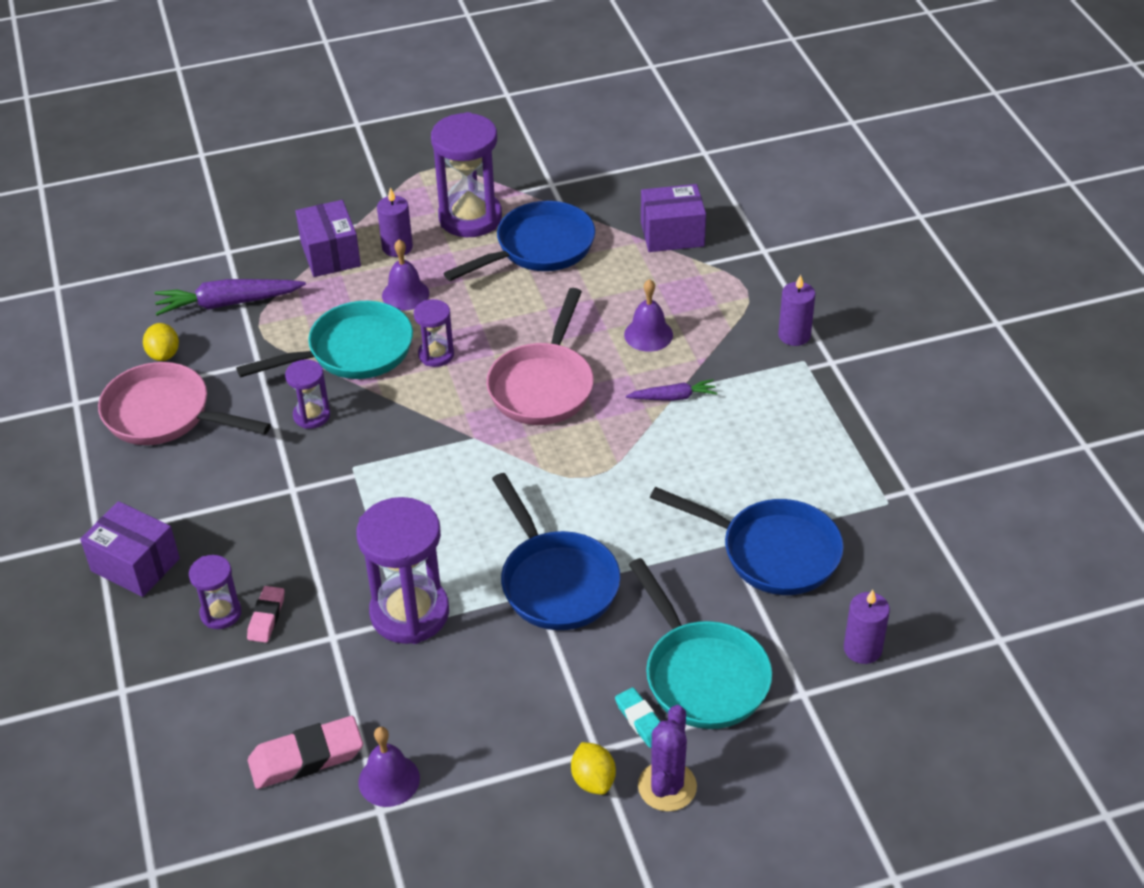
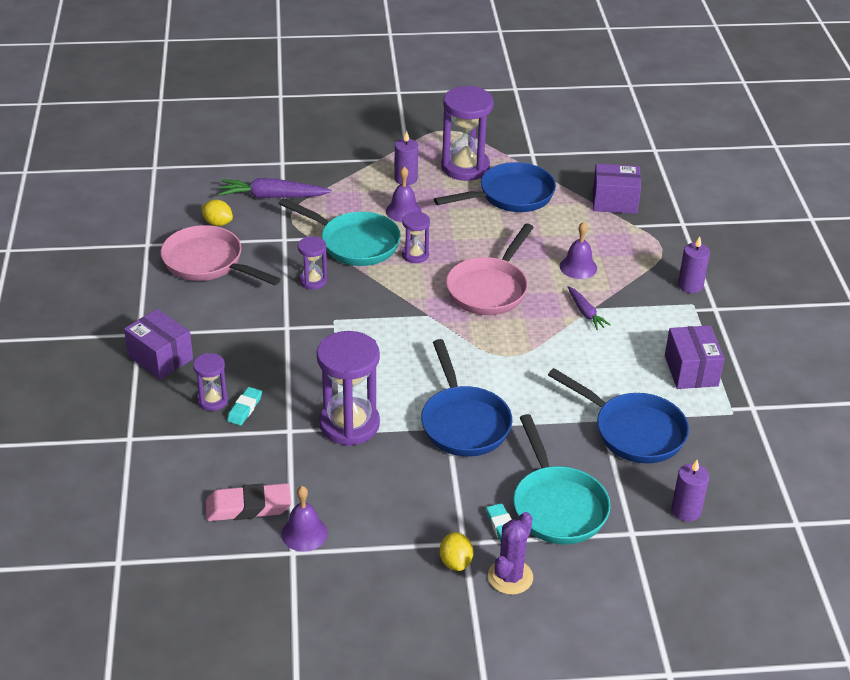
camera: 10 degrees right, 5 degrees down
yellow lemon [143,323,179,361] -> yellow lemon turned 60 degrees counterclockwise [201,200,233,226]
turquoise pan [236,301,413,379] -> turquoise pan turned 45 degrees clockwise [278,198,401,266]
pink eraser [247,586,284,643] -> turquoise eraser [227,387,262,426]
purple box [296,200,361,277] -> purple box moved to [665,325,725,389]
purple carrot [626,379,717,401] -> purple carrot turned 60 degrees clockwise [568,286,611,330]

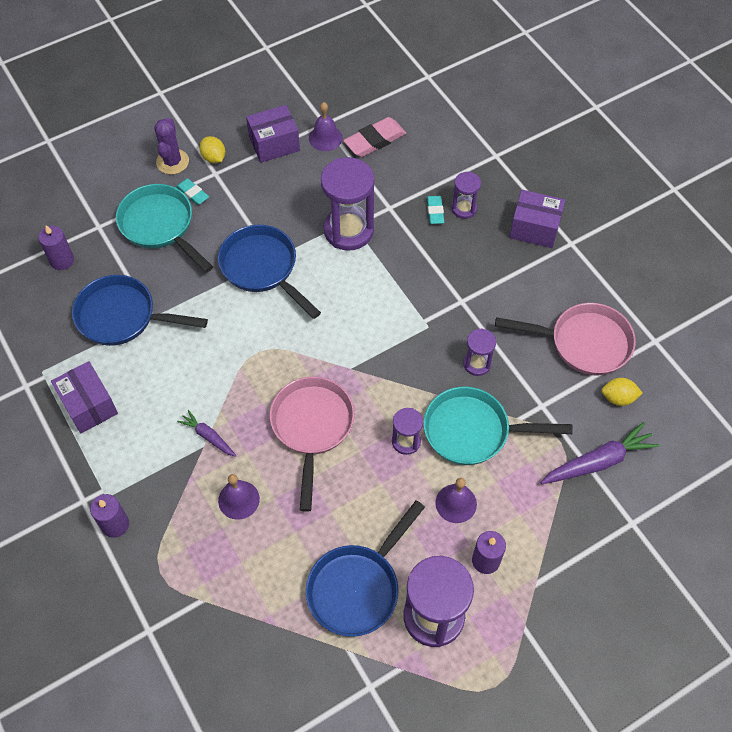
camera: 155 degrees right, 20 degrees up
purple box [593,164,641,214] -> purple box moved to [246,105,300,163]

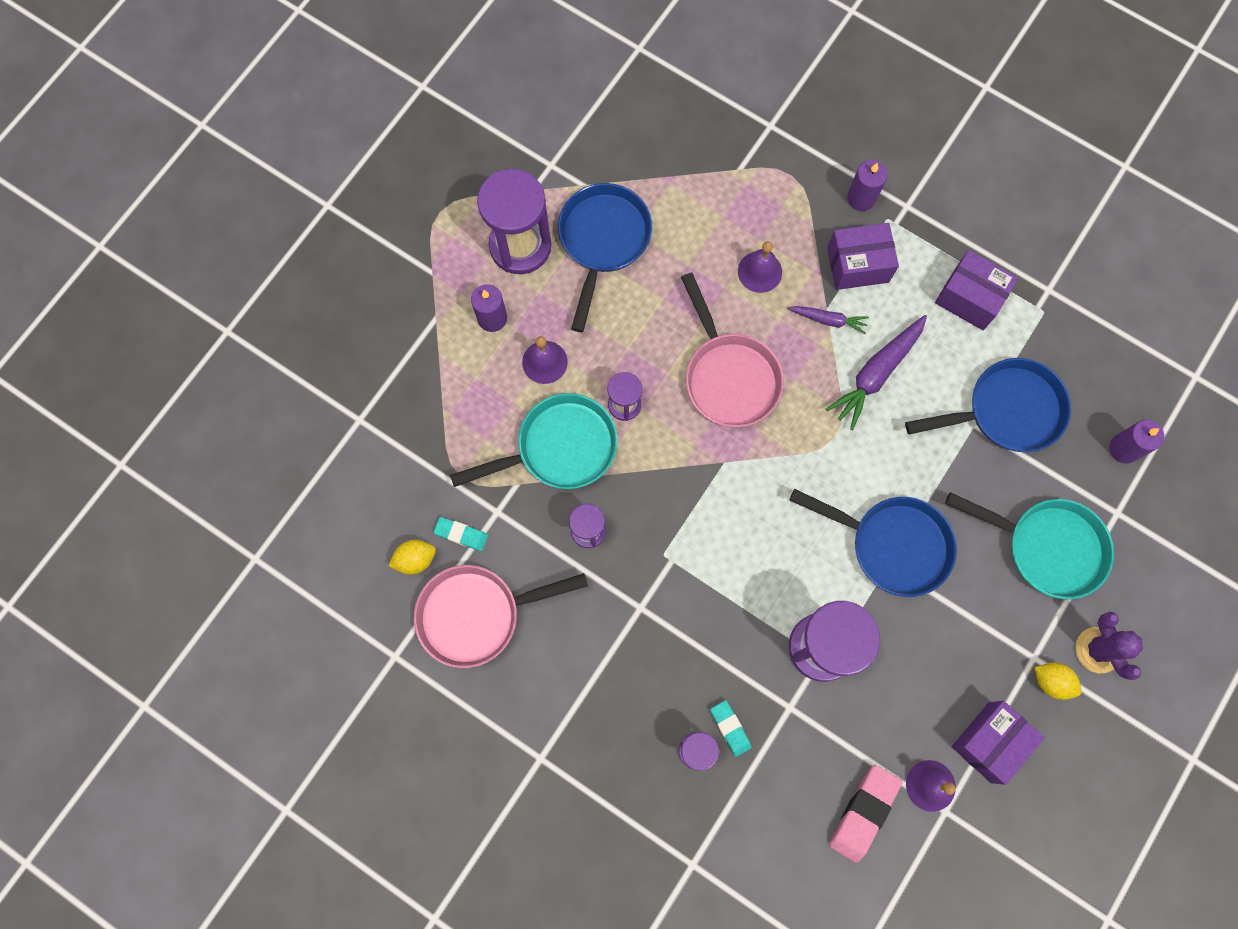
camera: 155 degrees right, 15 degrees up
turquoise eraser [176,178,209,205] -> turquoise eraser moved to [433,517,488,551]
purple box [509,190,565,248] -> purple box moved to [827,223,899,290]
purple carrot [541,422,660,484] -> purple carrot moved to [826,315,927,430]

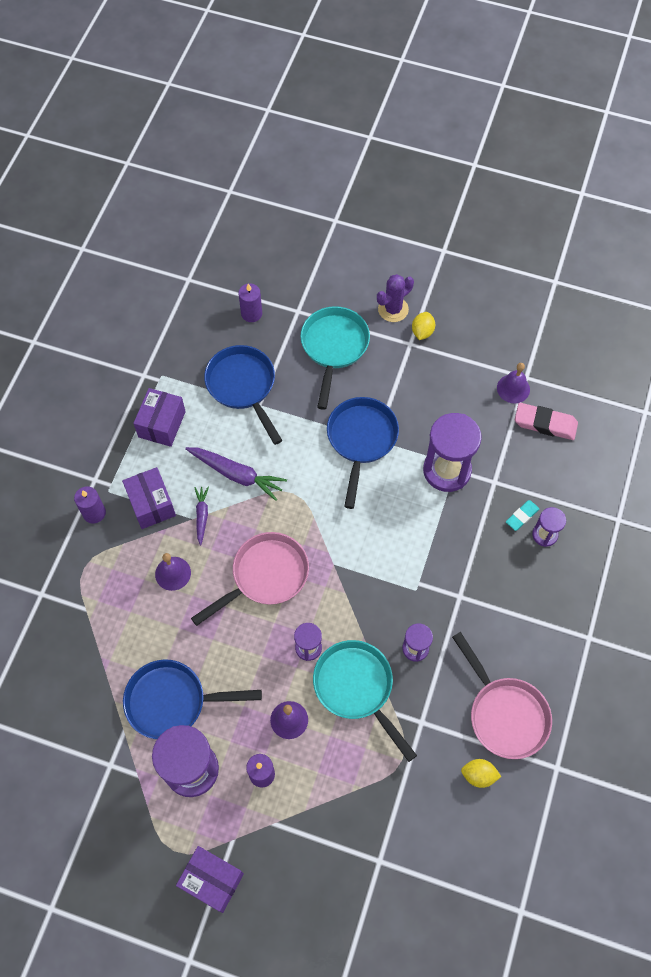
camera: 105 degrees left, 10 degrees down
yellow lemon [389,540,436,575] -> yellow lemon turned 45 degrees counterclockwise [461,759,501,788]
turquoise eraser [433,517,488,551] -> none
purple box [952,701,1045,785] -> purple box moved to [176,846,244,913]

